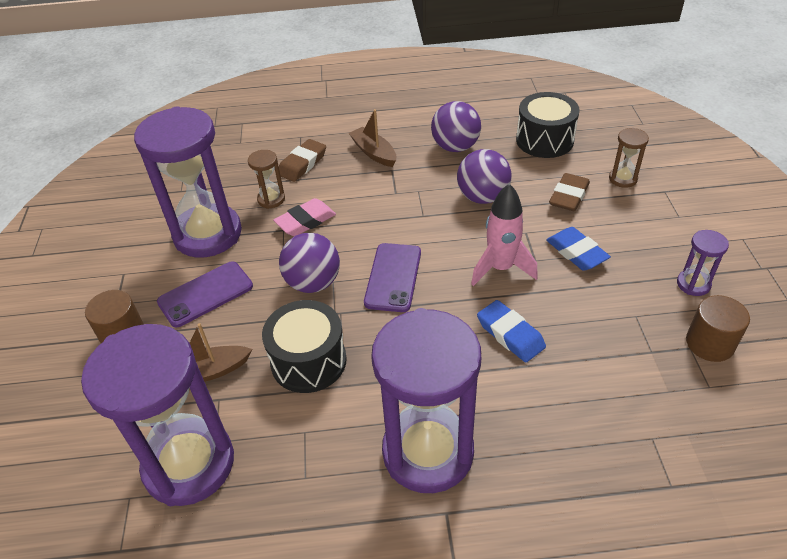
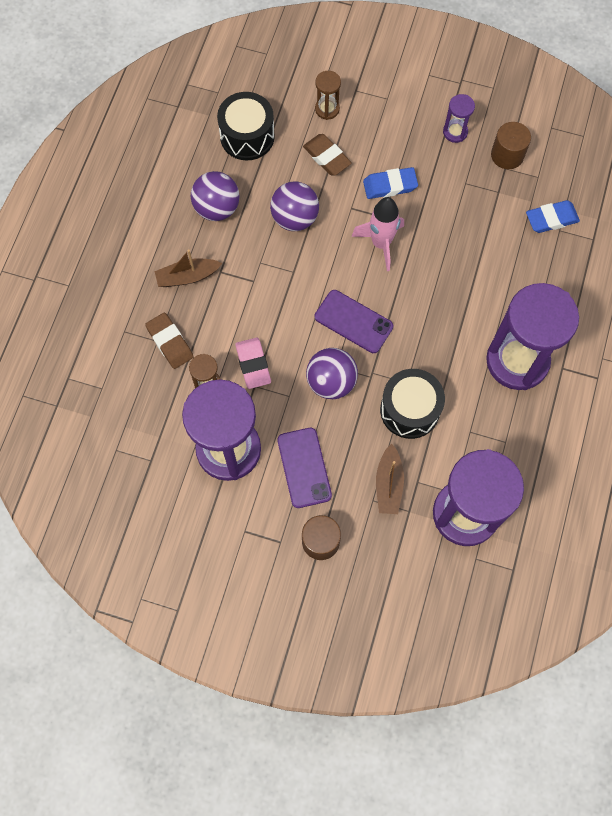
camera: 70 degrees left, 25 degrees up
blue eraser [477,300,546,363] -> blue eraser moved to [526,200,580,233]

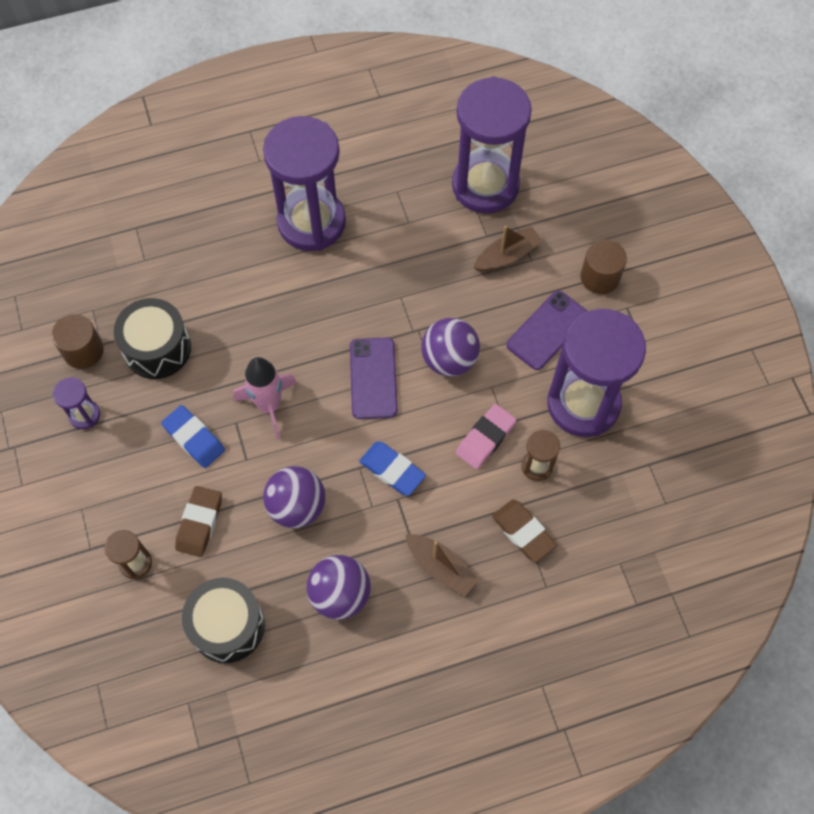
camera: 125 degrees left, 5 degrees down
brown eraser [145,313,194,369] -> brown eraser turned 60 degrees counterclockwise [492,500,557,562]
black drum [380,369,445,439] -> black drum moved to [114,298,191,379]
blue eraser [526,200,580,233] -> blue eraser moved to [359,441,426,496]

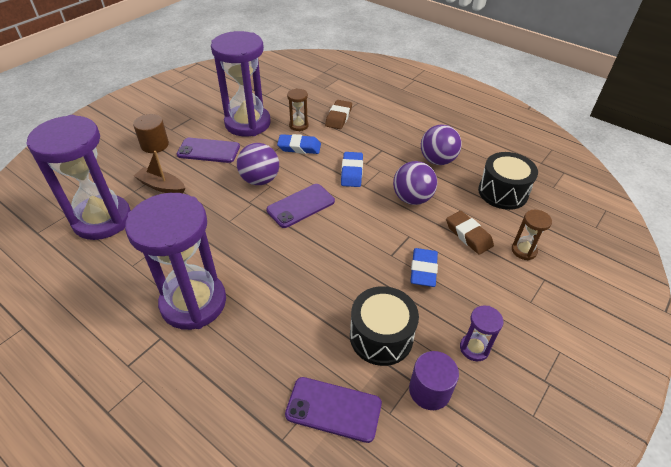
camera: 125 degrees left, 20 degrees down
brown cylinder [52,314,104,369] -> purple cylinder [409,351,459,410]
brown eraser [175,486,222,557] -> brown eraser turned 75 degrees clockwise [446,211,494,255]
pink rocket [233,357,297,440] -> none
brown boat [405,534,479,596] -> none
pink eraser [456,404,517,469] -> blue eraser [277,134,321,154]
none -> purple phone [285,377,382,443]

